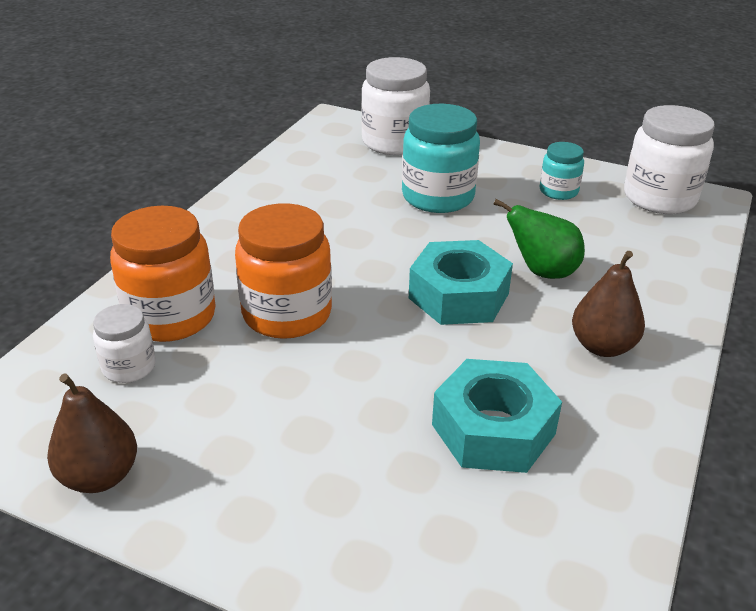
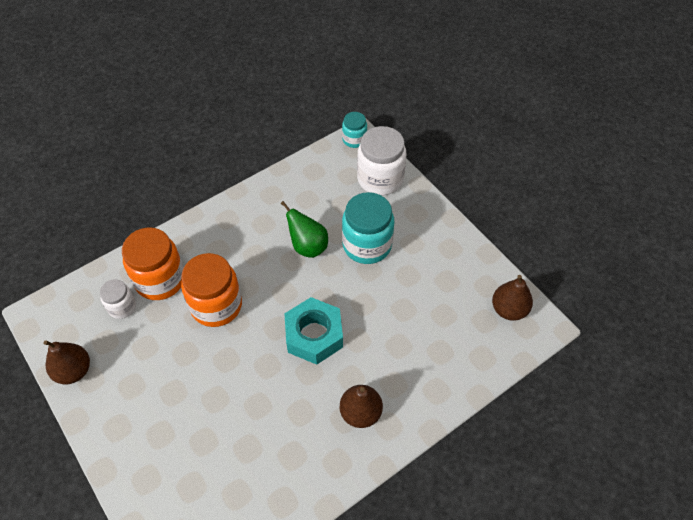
camera: 30 degrees right, 20 degrees up
turquoise nut [432,359,562,473] -> none
green pear [493,199,585,279] -> green pear moved to [281,201,328,258]
turquoise jar [540,142,584,200] -> turquoise jar moved to [342,112,367,148]
white jar [624,105,715,214] -> brown pear [492,275,533,321]

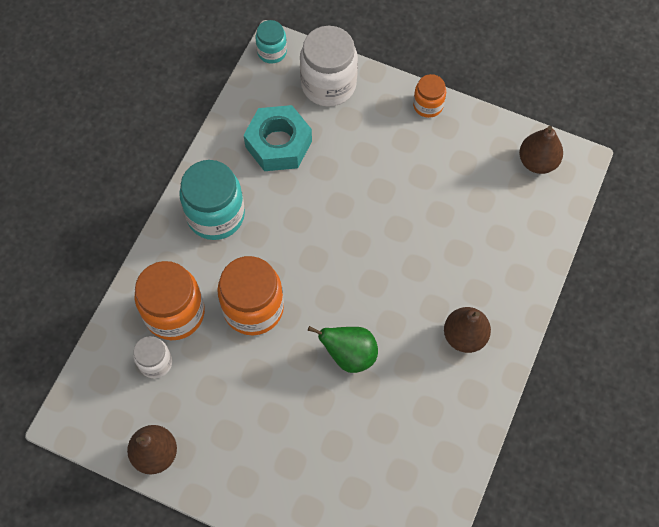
camera: 30 degrees left, 10 degrees up
green pear [281,201,328,258] -> green pear moved to [308,326,378,373]
turquoise nut [284,297,343,365] -> turquoise nut moved to [244,105,312,171]
turquoise jar [342,192,394,264] -> turquoise jar moved to [179,160,245,240]
none -> orange jar [413,74,446,118]

